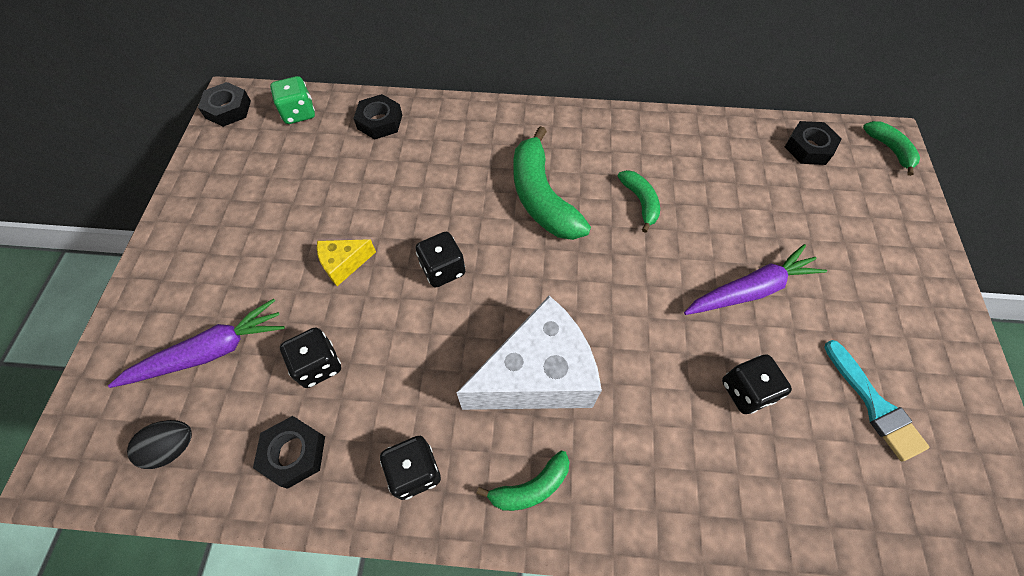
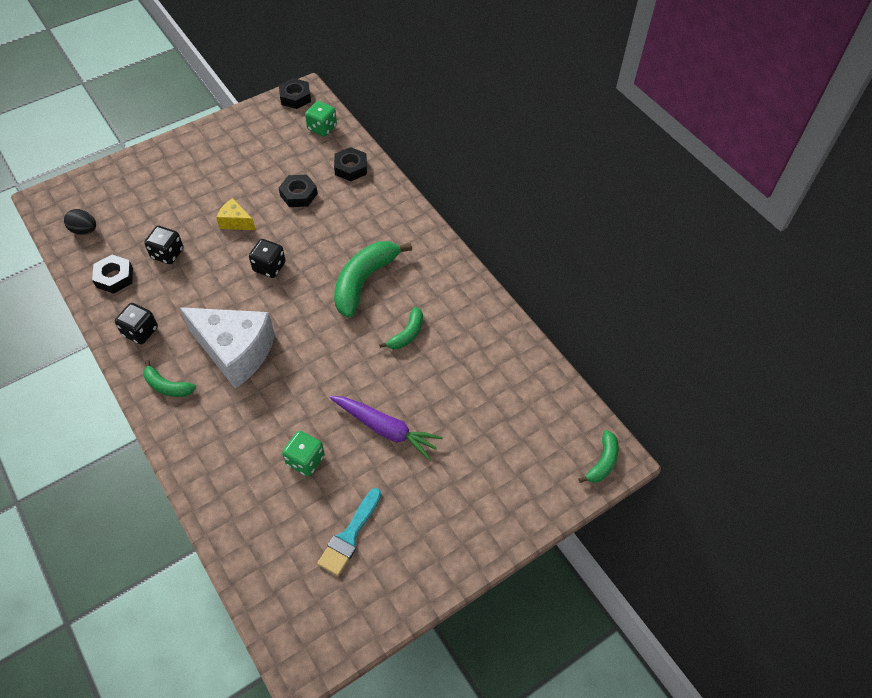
camera: 50 degrees right, 5 degrees down
purple carrot [108,298,285,388] -> none
black dice [722,354,792,414] -> green dice [282,431,325,476]
black nut [785,121,842,165] -> black nut moved to [279,174,318,207]

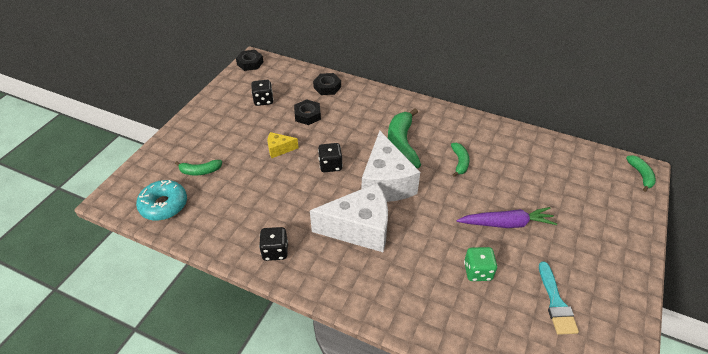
camera: 30 degrees left, 10 degrees down
black egg [64,209,96,235] -> turquoise donut [136,180,187,221]
black nut [92,255,133,294] -> none
green banana [143,360,196,397] -> green banana moved to [175,160,222,176]
black dice [144,226,183,264] -> black dice moved to [251,80,274,106]
green dice [305,101,337,137] -> none
none -> white cheese [362,131,420,202]

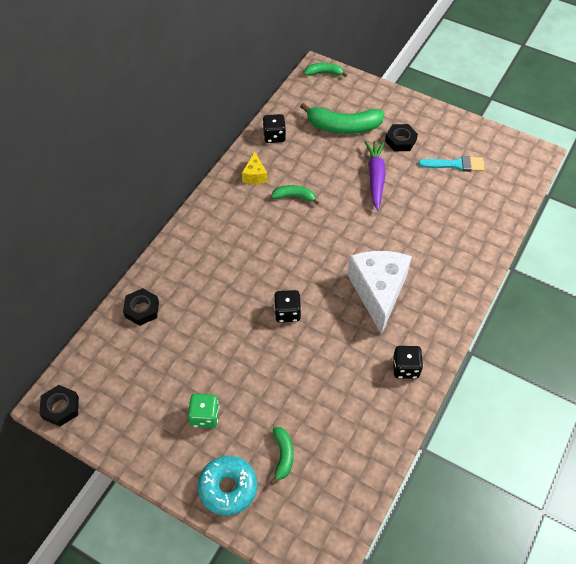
camera: 85 degrees left, 10 degrees up
turquoise donut [136,180,187,221] -> turquoise donut moved to [198,456,257,515]
black dice [251,80,274,106] -> black dice moved to [263,114,286,143]
yellow cheese [268,132,299,158] -> yellow cheese moved to [242,152,267,184]
black nut [294,99,321,125] -> black nut moved to [385,124,418,151]
white cheese [362,131,420,202] -> none
green banana [388,108,421,168] -> green banana moved to [300,103,384,134]
green dice [464,247,497,281] -> green dice moved to [188,394,219,428]

